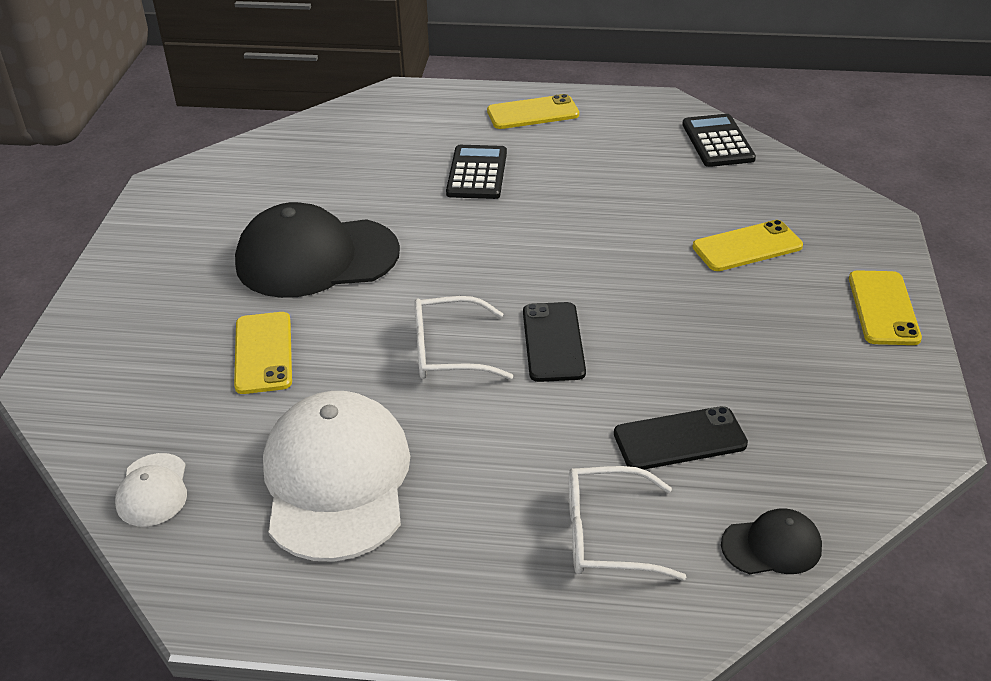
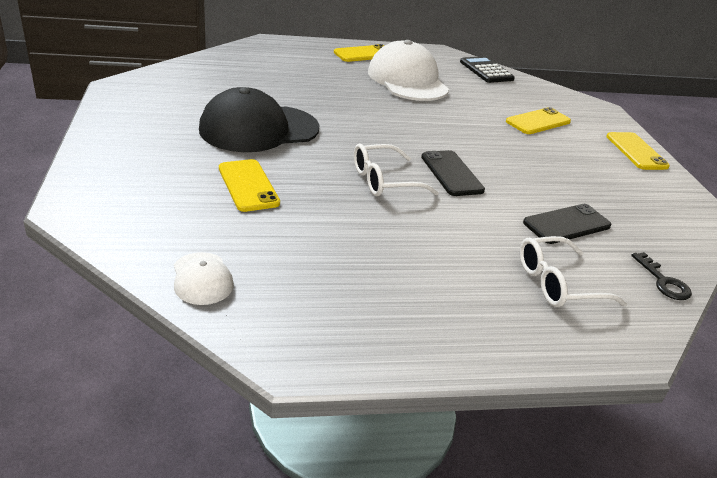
camera: 20 degrees left, 5 degrees down
white cap [263,391,410,562] -> white cap moved to [368,40,449,101]
black calculator [446,145,507,199] -> none
black cap [721,508,822,574] -> black key [631,252,692,300]

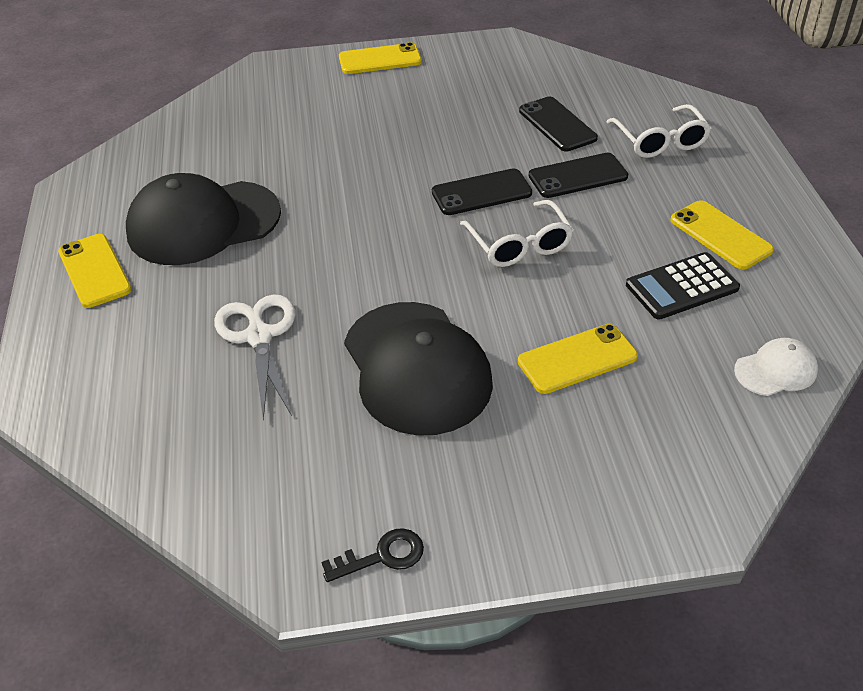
camera: 85 degrees left, 10 degrees up
white cap [368,40,449,101] -> black cap [126,173,281,265]
black calculator [460,56,515,83] -> black calculator moved to [626,252,740,320]
yellow phone [506,107,571,134] -> yellow phone moved to [670,200,774,270]
black key [631,252,692,300] -> black key moved to [322,528,424,582]
none -> white scissors [214,294,295,421]
none -> black phone [529,153,628,198]

